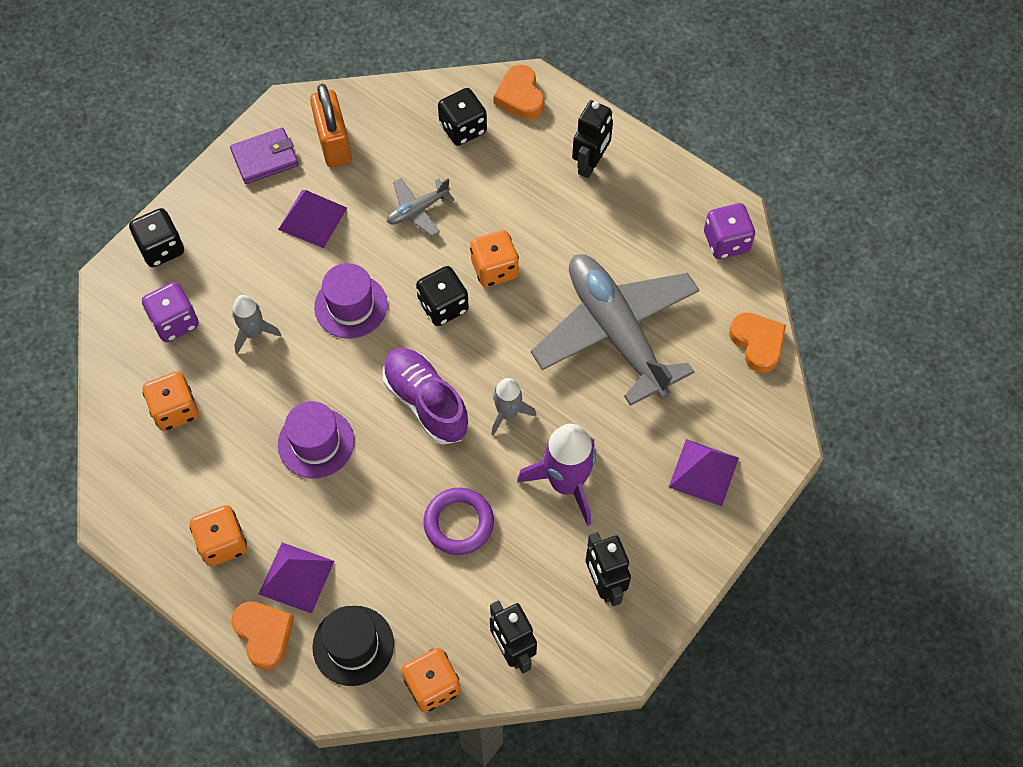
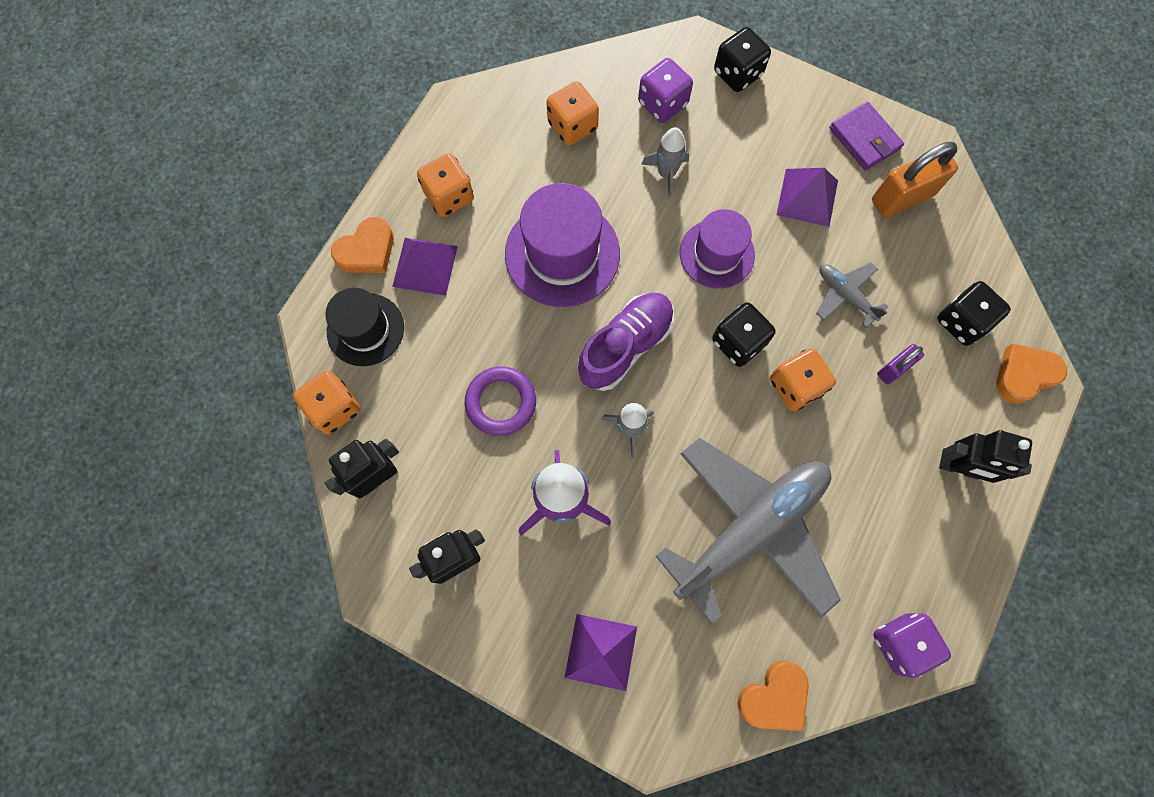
camera: 80 degrees right, 10 degrees up
purple hat [278,401,354,478] -> purple hat [505,183,620,307], size x1.53
none -> purple padlock [877,344,924,384]

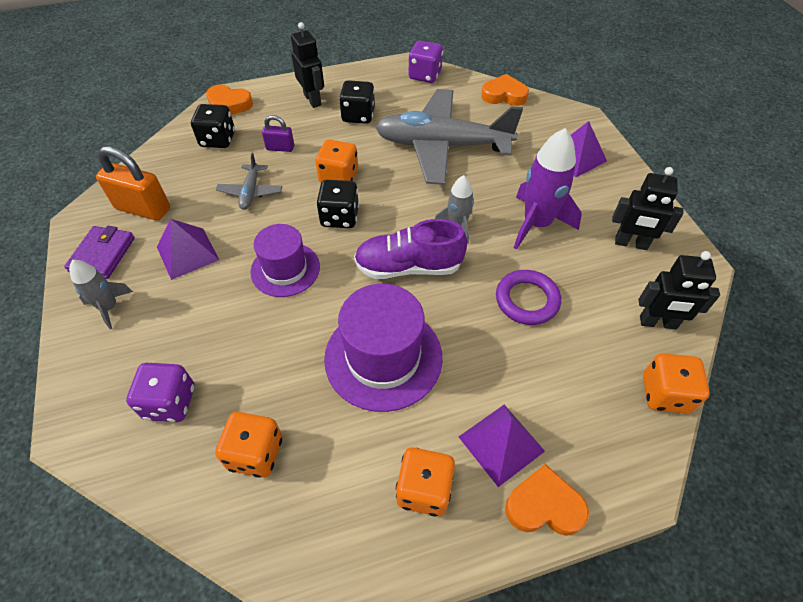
camera: 135 degrees left, 20 degrees down
black hat [326,288,404,366] -> none
grey rocket [641,127,689,198] -> grey rocket moved to [69,260,133,329]
black dice [714,27,771,92] -> black dice moved to [339,80,375,124]

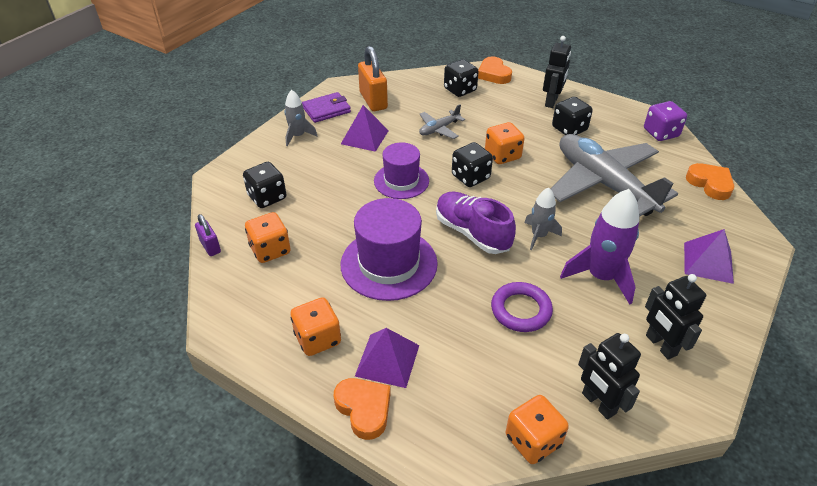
camera: 50 degrees right, 10 degrees down
purple dice [126,363,194,422] -> black dice [243,162,286,208]
purple padlock [262,115,294,152] -> purple padlock moved to [195,214,221,256]

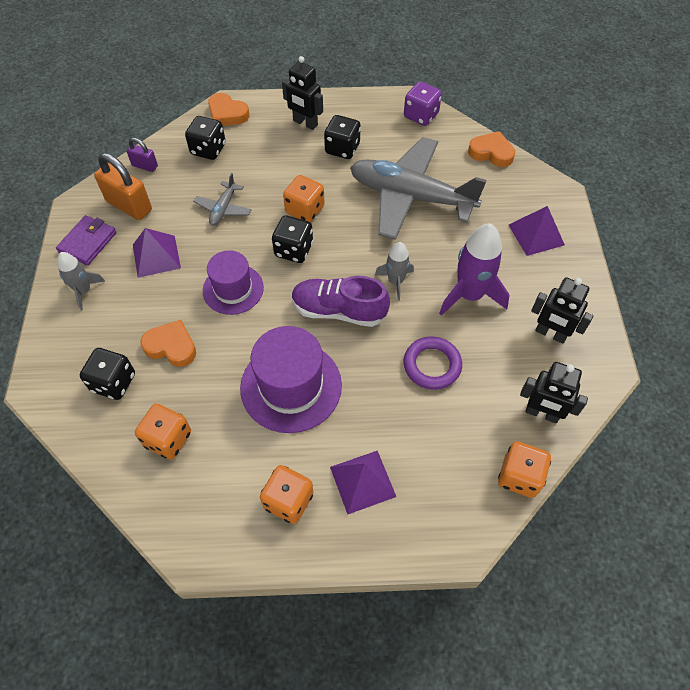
camera: 35 degrees left, 15 degrees up
purple padlock [195,214,221,256] -> purple padlock moved to [126,138,158,172]
orange heart [333,378,391,440] -> orange heart moved to [140,320,196,367]
black robot [543,36,571,108] -> black robot turned 135 degrees clockwise [282,56,323,130]

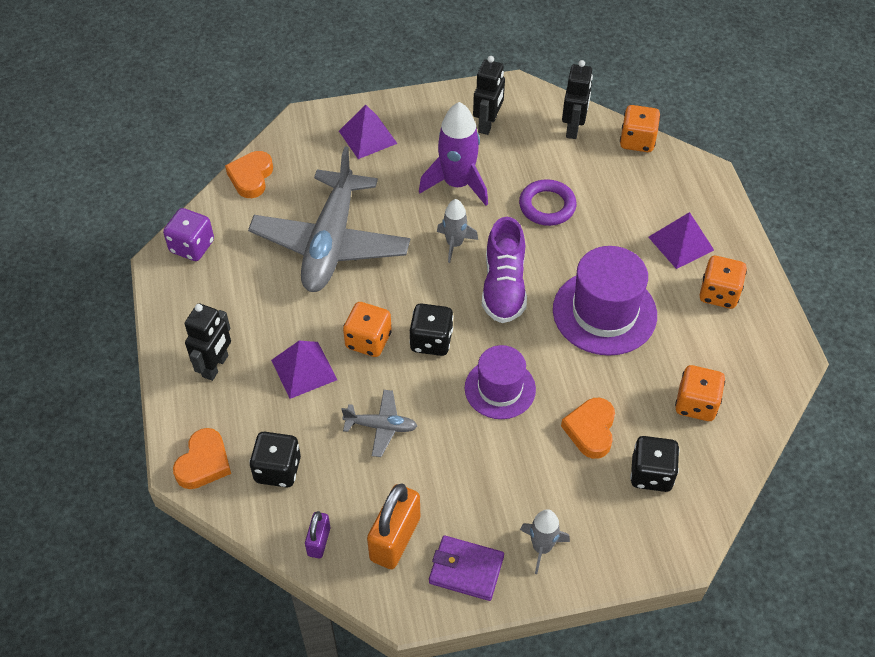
camera: 100 degrees left, 5 degrees down
purple pyramid [133,228,181,278] -> purple pyramid moved to [271,341,337,399]
black dice [324,115,361,159] -> none

